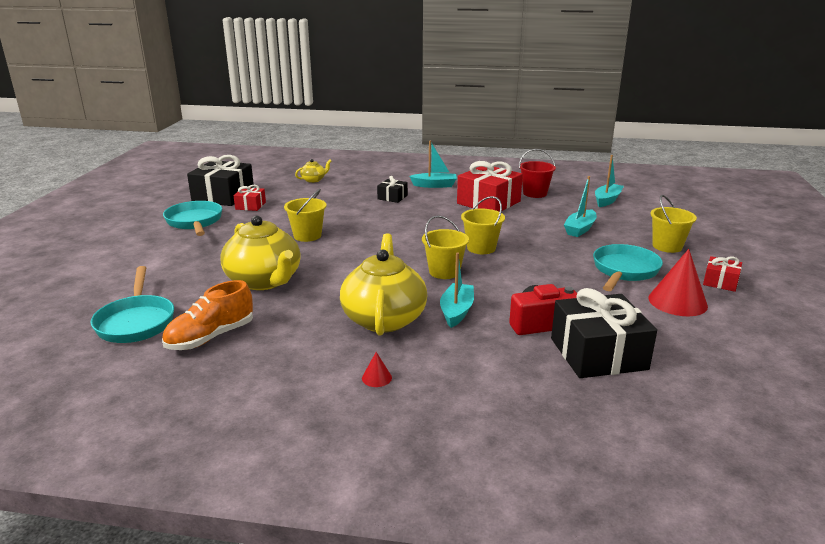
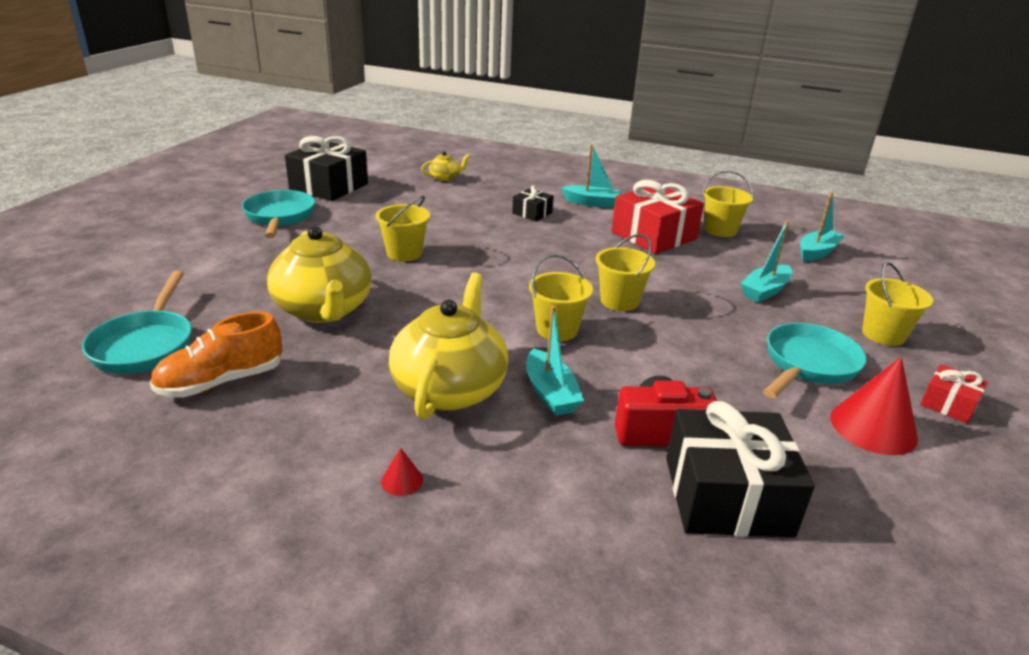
camera: 10 degrees right, 5 degrees up
red gift [234,185,266,211] -> none
turquoise boat [440,252,474,328] -> turquoise boat turned 135 degrees clockwise [526,306,584,416]
red bucket [519,149,556,198] -> yellow bucket [702,170,753,237]

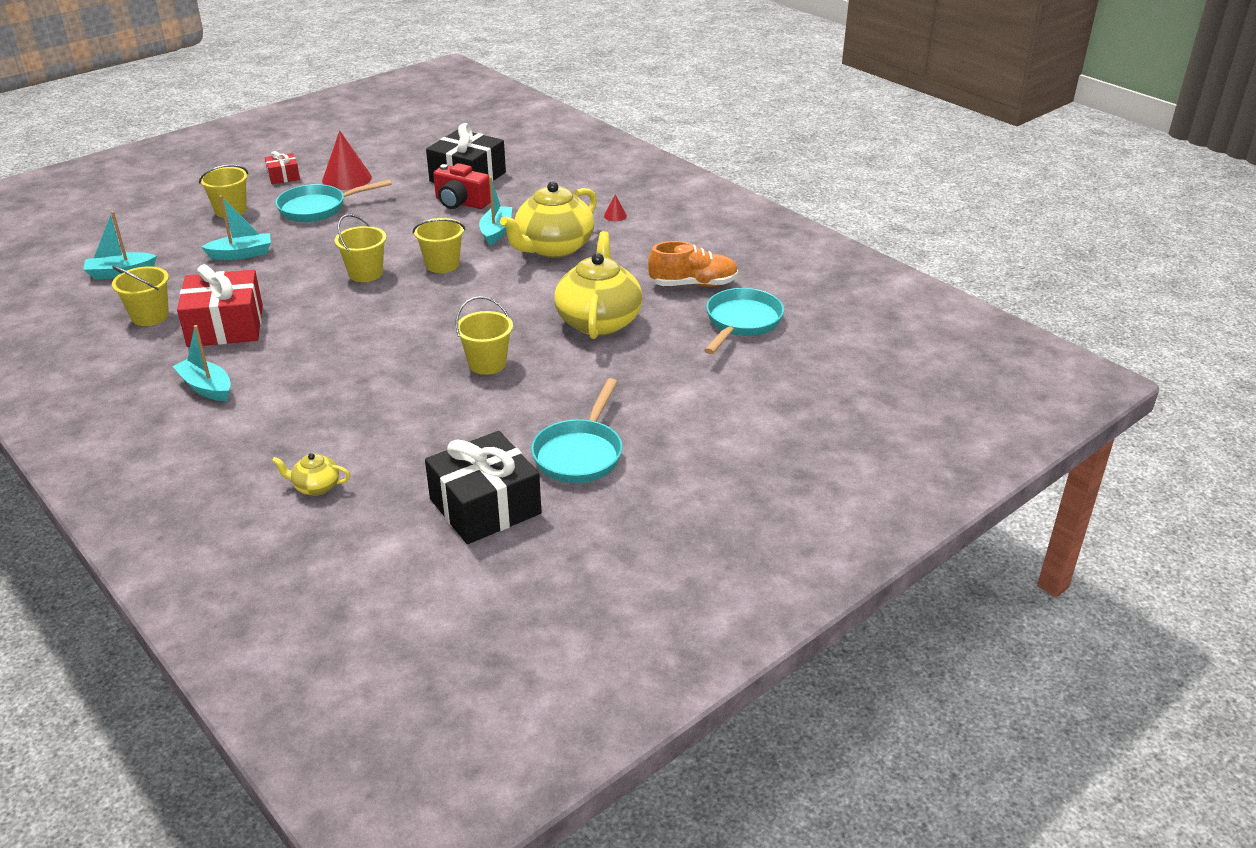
camera: 150 degrees left, 5 degrees up
black gift [512,185,554,221] -> none

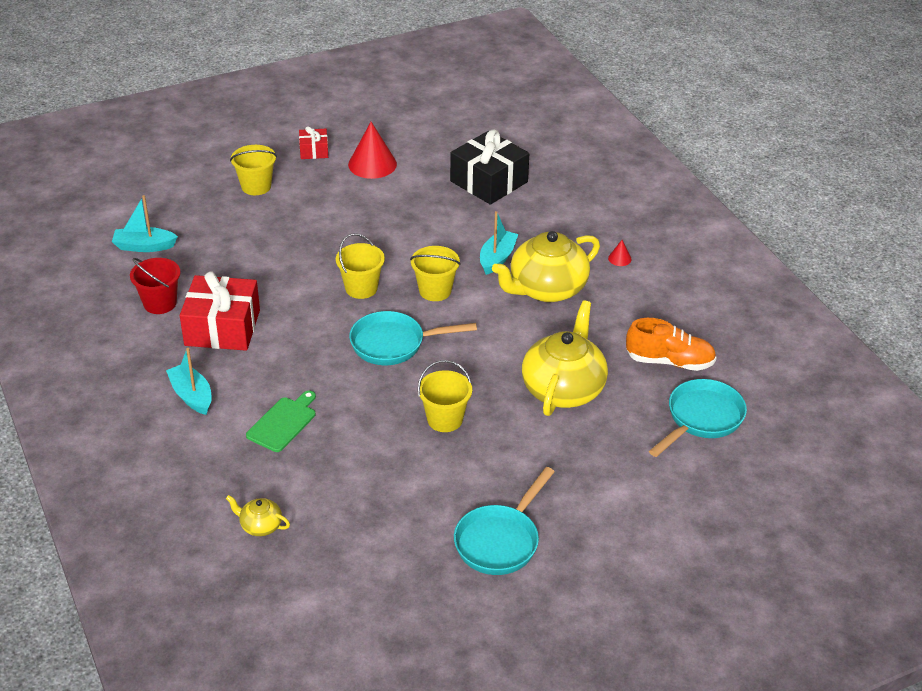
camera: 15 degrees right, 5 degrees up
yellow bucket [112,266,169,326] -> red bucket [130,258,180,314]
turquoise boat [201,195,271,260] -> none
turquoise pan [275,179,392,222] -> turquoise pan moved to [349,311,477,365]
black gift [425,431,541,544] -> none
red camera [433,163,491,209] -> none
none -> green cutting board [246,391,316,452]

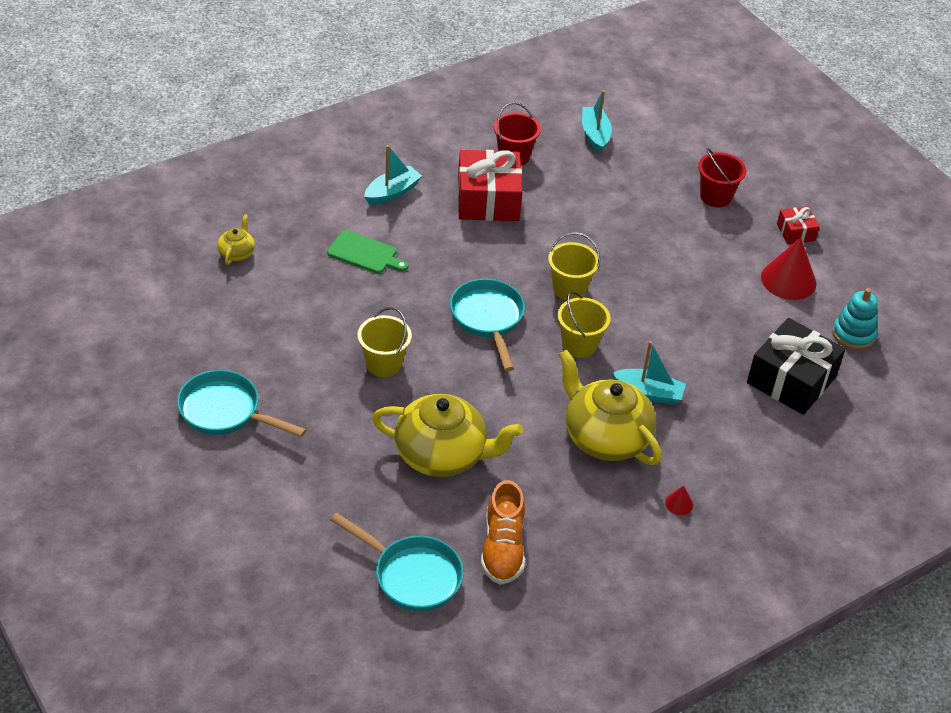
camera: 80 degrees right, 5 degrees up
yellow bucket [230,145,277,195] -> red bucket [698,148,746,207]
none -> turquoise stacking toy [832,288,877,350]

